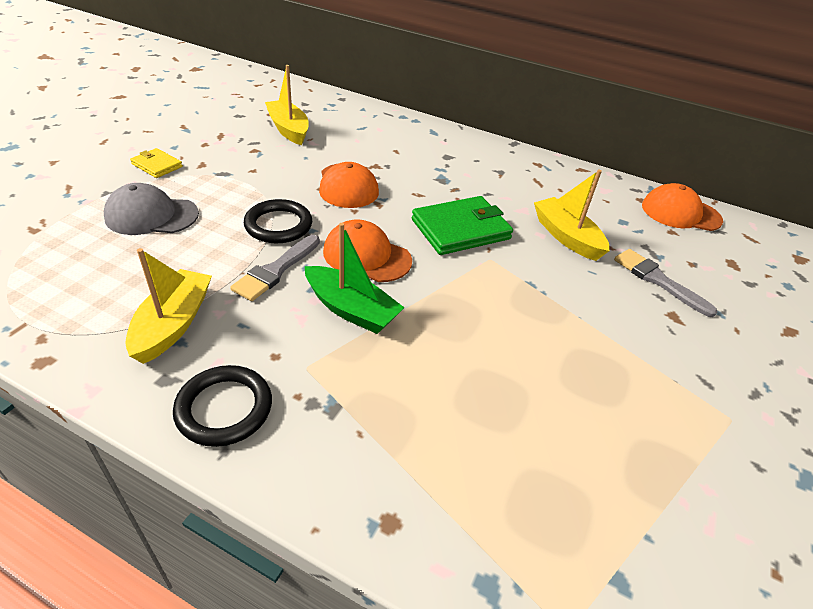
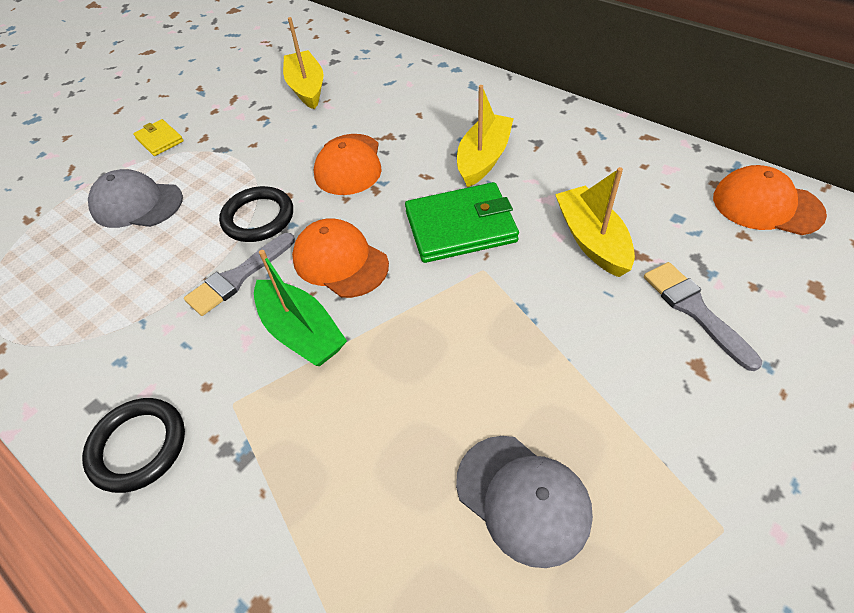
camera: 20 degrees right, 10 degrees up
yellow boat [125,248,212,364] -> yellow boat moved to [457,85,514,188]
none -> grey cap [456,436,593,568]

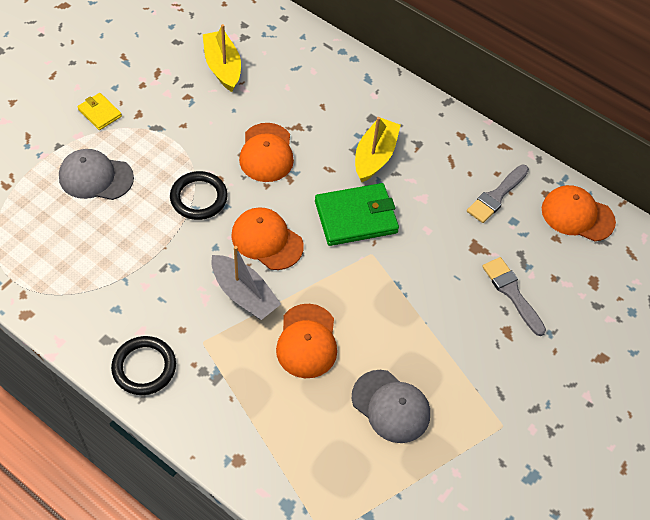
camera: 10 degrees left, 5 degrees up
grey brush [184,233,295,316] -> grey brush moved to [467,165,529,223]
green boat [254,250,347,366] -> grey boat [211,246,281,320]
yellow boat [555,167,635,277] -> none
none -> orange cap [276,304,337,378]

